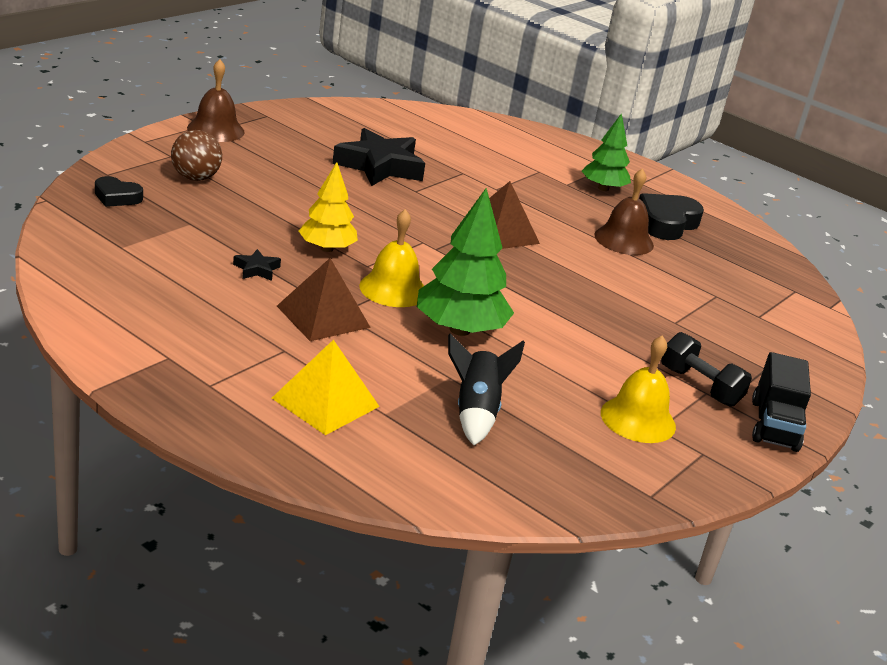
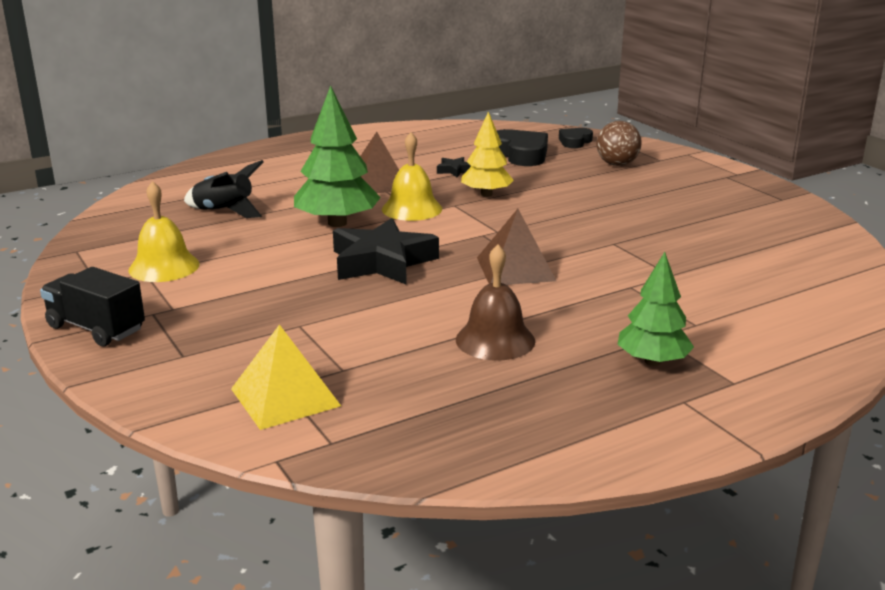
camera: 115 degrees right, 5 degrees down
brown bell [187,59,245,142] -> none
yellow pyramid [272,340,380,435] -> yellow pyramid moved to [231,324,341,430]
black star [332,128,425,186] -> black star moved to [333,218,439,285]
black heart [639,193,704,240] -> black heart moved to [497,129,548,166]
black dumbbell [661,332,752,407] -> none

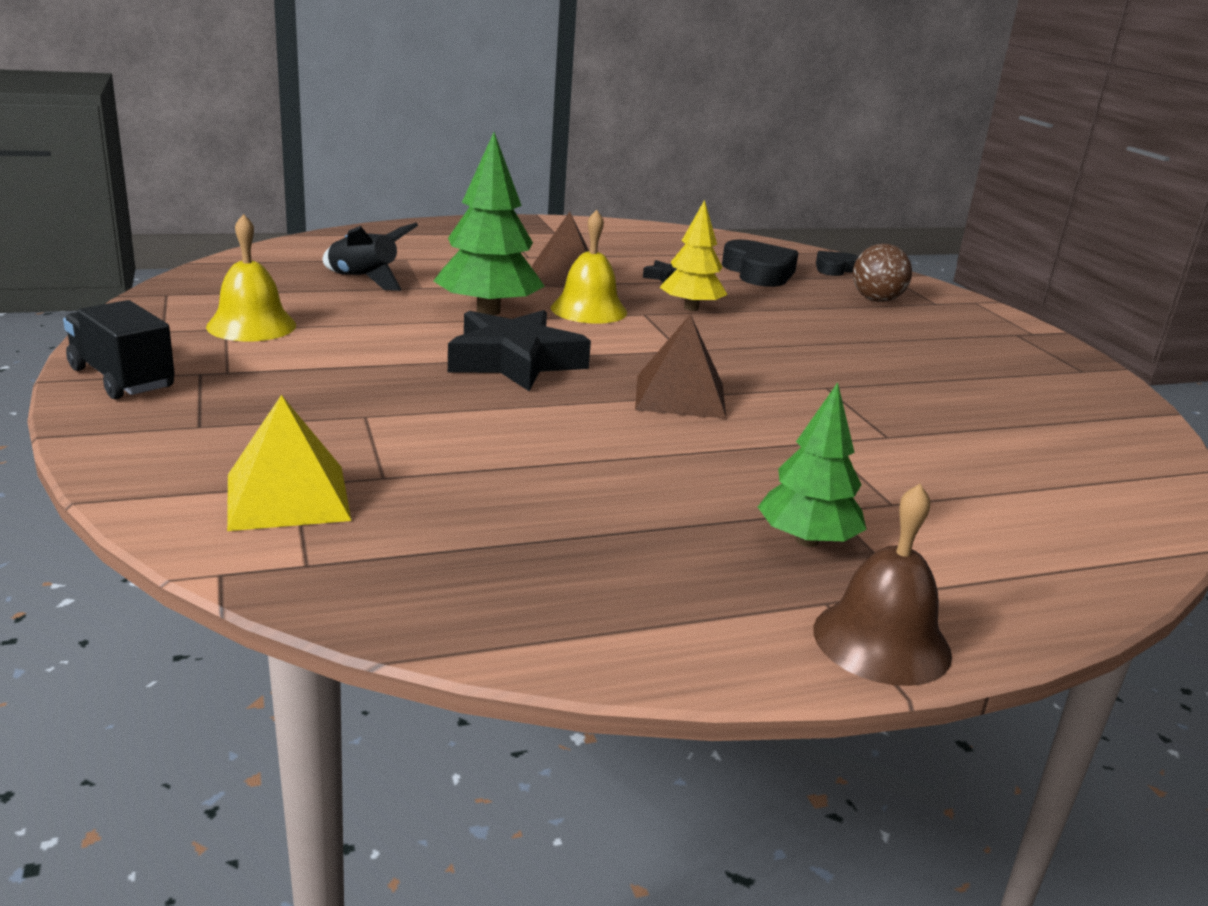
camera: 10 degrees right, 0 degrees up
brown bell [456,244,535,361] -> brown bell moved to [813,484,952,686]

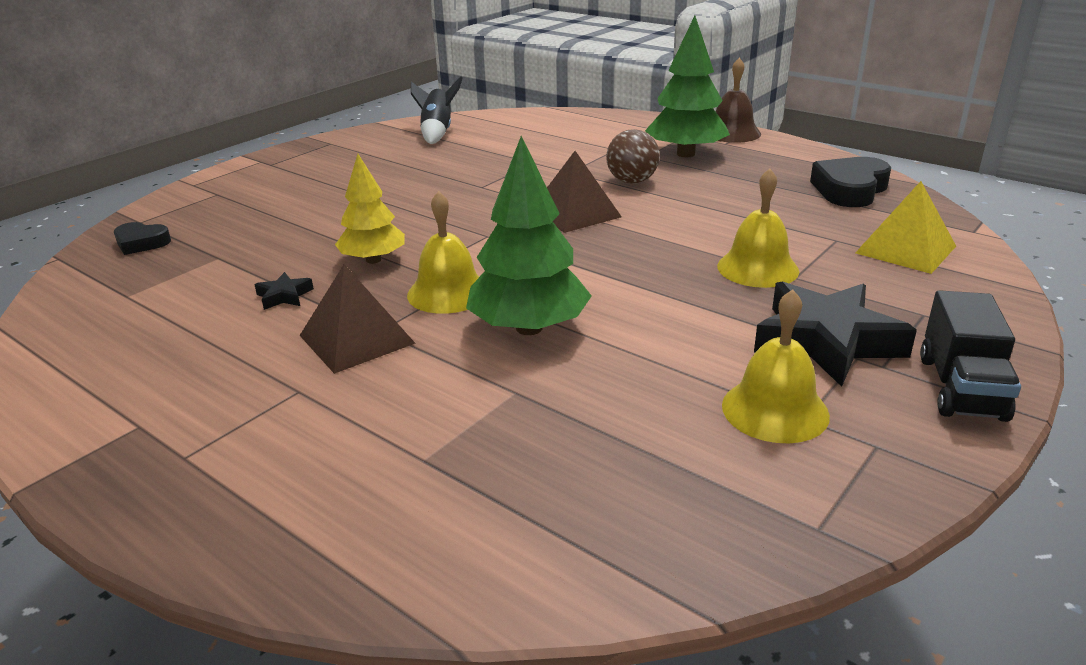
camera: 120 degrees left, 5 degrees up
black rocket [323,223,418,291] -> black rocket moved to [411,76,462,144]
black star [448,310,591,391] -> black star moved to [754,281,917,387]
black heart [722,239,799,287] -> black heart moved to [810,157,891,207]
green tree [758,382,866,547] -> green tree [645,16,730,157], size x1.53
brown ball [853,244,912,302] -> brown ball moved to [606,129,660,184]
none -> yellow bell [717,168,799,288]

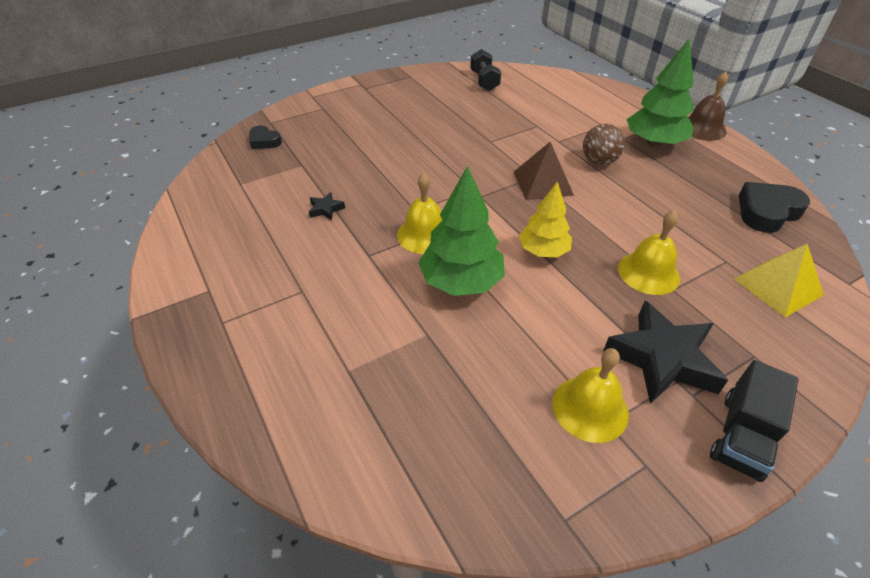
camera: 20 degrees right, 15 degrees up
brown pyramid [299,264,416,374] -> none
yellow tree [335,154,405,264] -> yellow tree moved to [519,181,572,257]
black rocket [411,76,462,144] -> black dumbbell [470,49,501,91]

